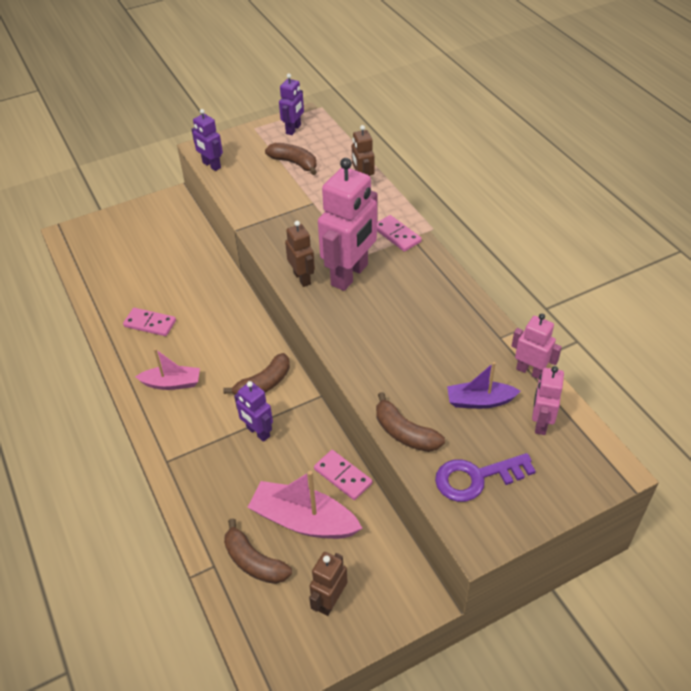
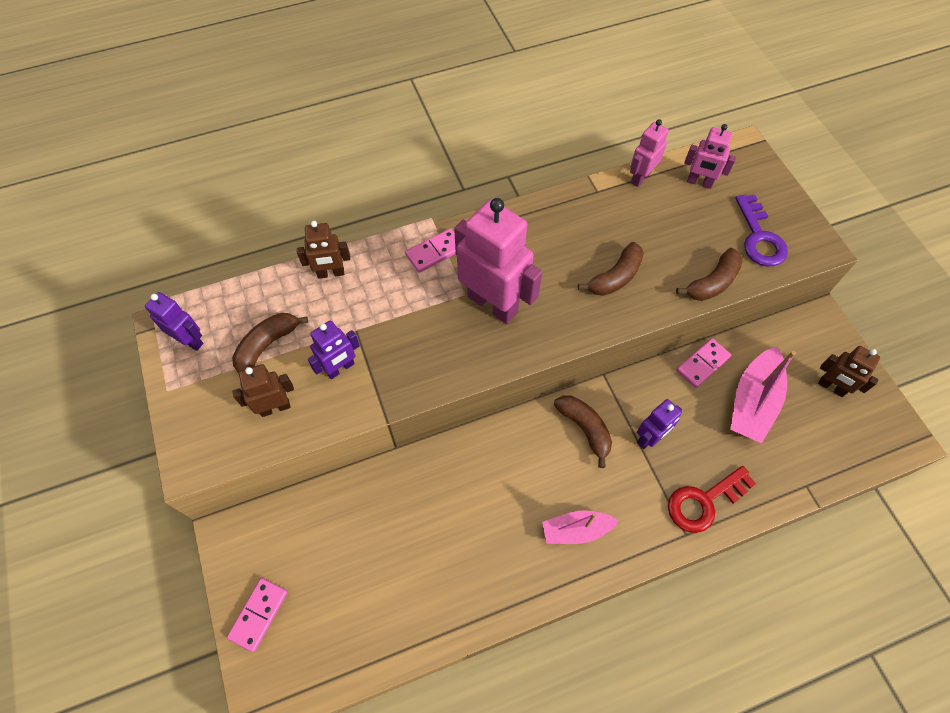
camera: 85 degrees left, 15 degrees up
pink domino [123,308,176,336] -> pink domino moved to [227,578,288,652]
pink boat [135,348,200,390] -> pink boat turned 105 degrees counterclockwise [542,510,619,544]
purple robot [191,109,223,171] -> purple robot moved to [308,321,360,379]
brown banana [224,518,292,584] -> brown banana moved to [578,242,644,296]
brown robot [285,221,315,287] -> brown robot moved to [232,364,294,417]
purple boat [447,362,521,409] -> none
none -> red key [668,466,756,533]

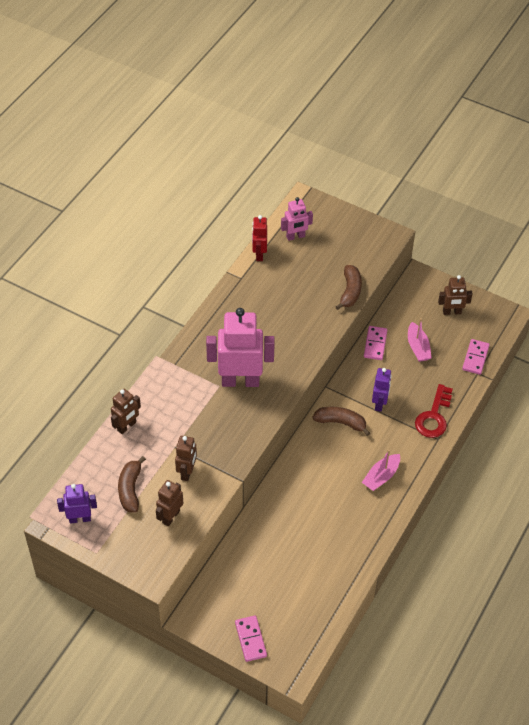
camera: 40 degrees left, 10 degrees down
purple robot [308,321,360,379] -> brown robot [175,436,197,481]
pink domino [405,228,456,273] -> pink domino moved to [462,339,490,375]
brown banana [578,242,644,296] -> none
pink robot [630,119,669,187] -> red robot [252,215,267,261]
pink boat [730,346,796,443] -> pink boat [408,318,432,362], size x0.64
purple key [735,194,788,266] -> none

